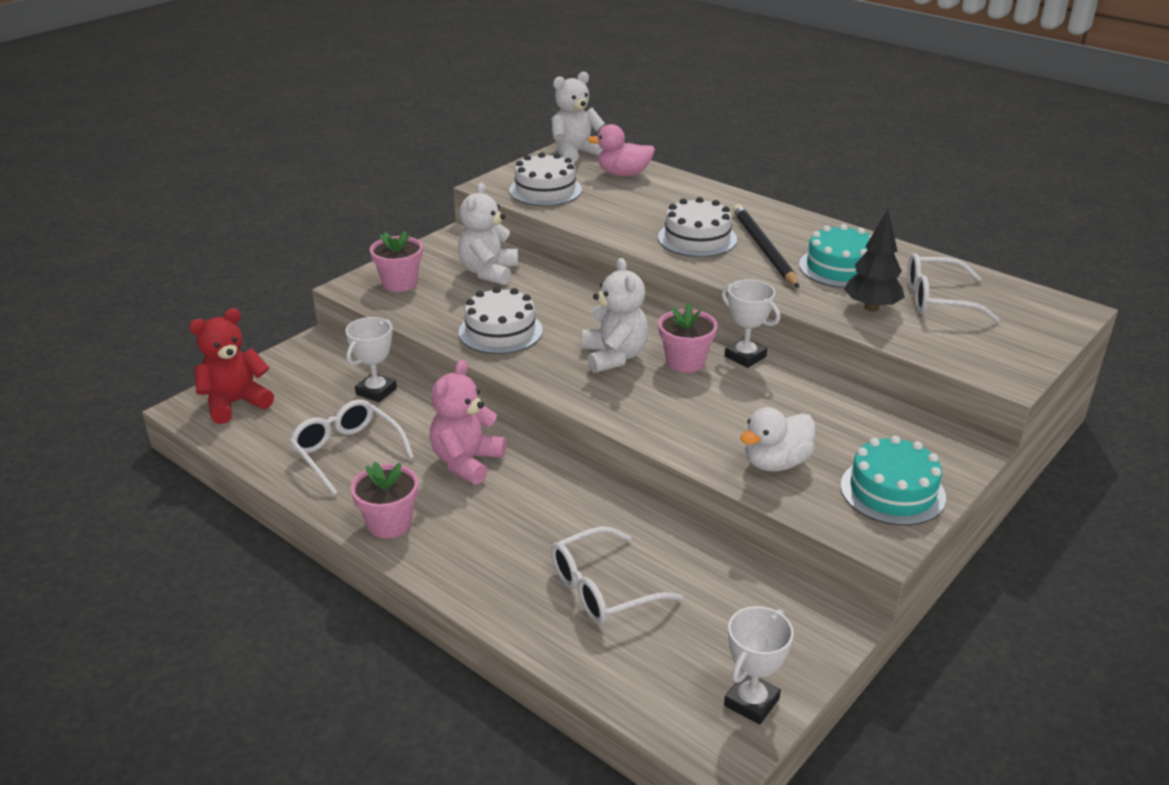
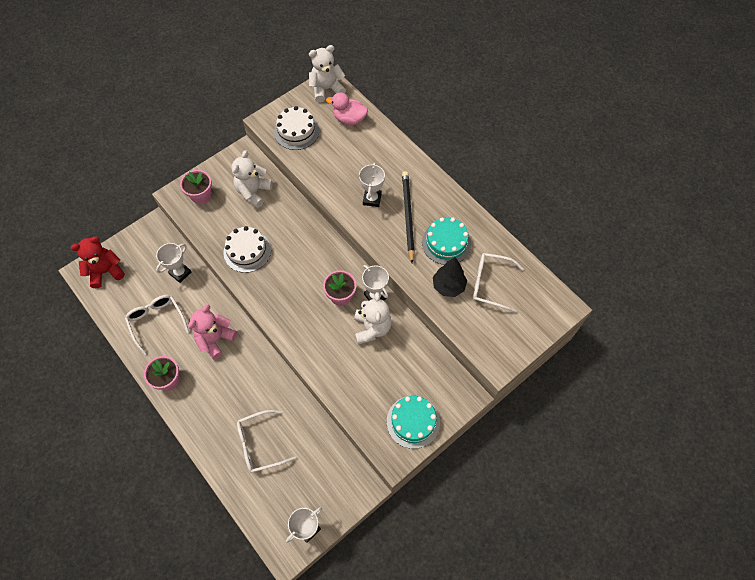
camera: 10 degrees right, 30 degrees up
white teddy bear [582,258,649,373] -> white teddy bear moved to [354,292,392,345]
white cake [658,197,737,257] -> white trophy [359,163,385,207]
white duck [740,407,815,471] -> none

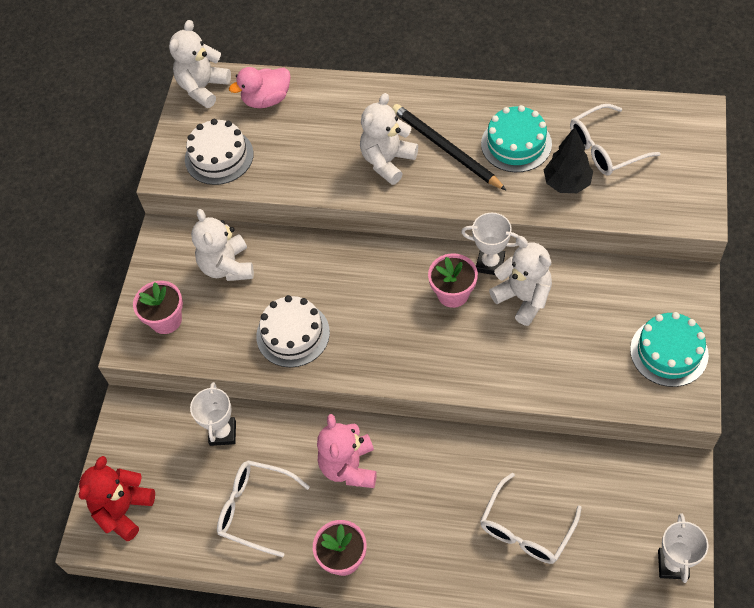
camera: 35 degrees left, 5 degrees down
white trophy [359,163,385,207] -> white teddy bear [360,93,418,185]

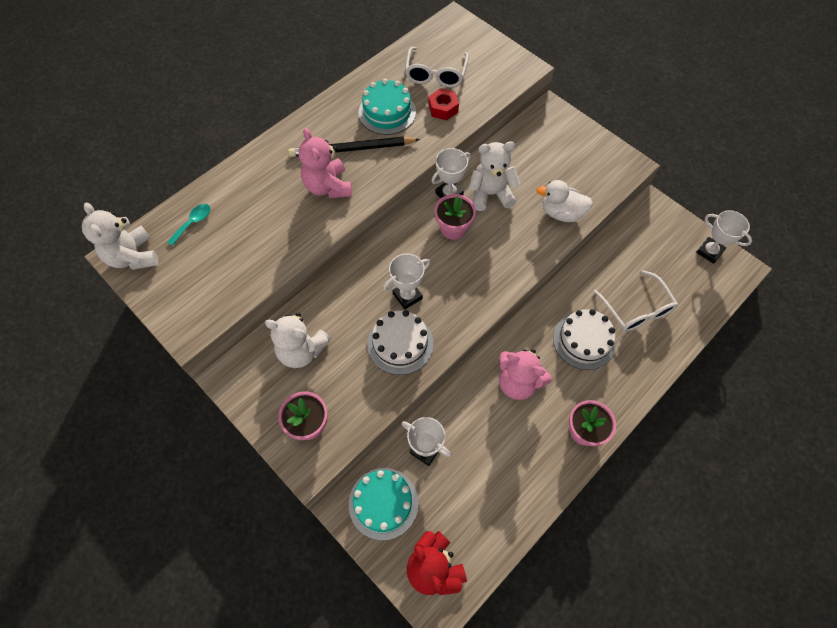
camera: 60 degrees left, 5 degrees up
white cake [185,119,254,185] -> white cake moved to [553,309,616,370]
white glasses [217,460,310,557] -> none
pink duck [229,67,291,108] -> turquoise spoon [167,204,210,246]
white teddy bear [360,93,418,185] -> pink teddy bear [299,128,352,198]
black tree [544,127,593,193] -> red nut [428,88,459,120]
turquoise cake [630,312,709,387] -> turquoise cake moved to [349,468,418,541]
none -> white trophy [383,254,430,309]
none -> white duck [537,180,593,222]

